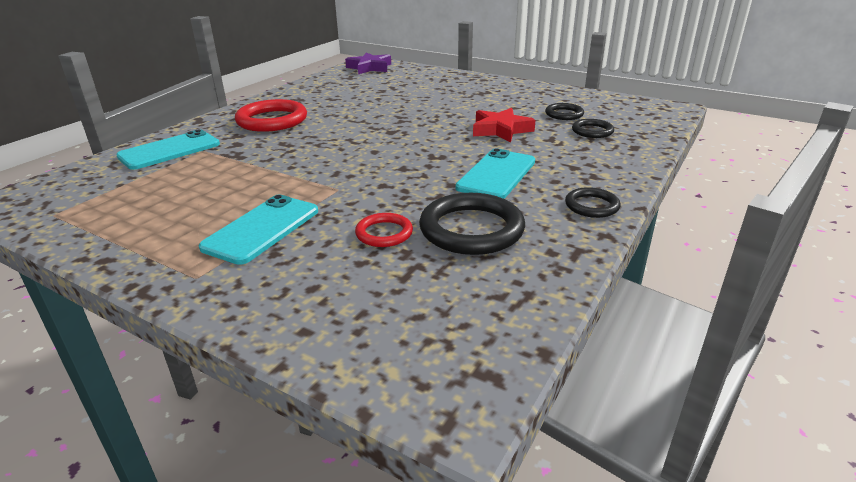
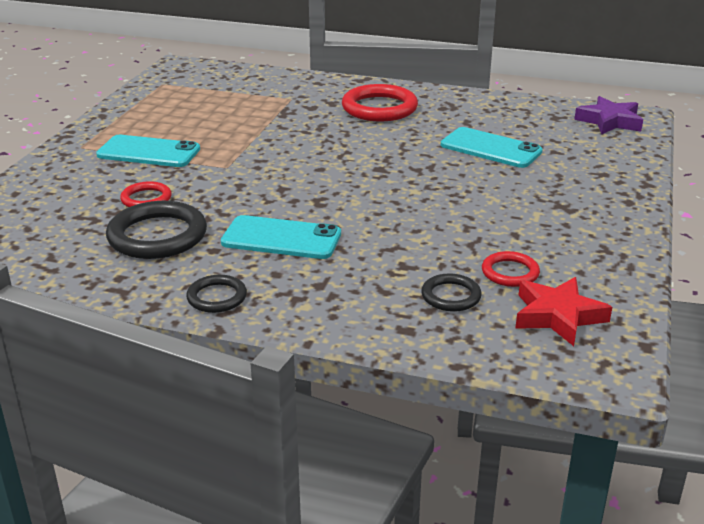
camera: 75 degrees right, 0 degrees up
turquoise phone [116,129,220,170] -> turquoise phone moved to [441,127,543,168]
red star [473,108,536,142] -> red star moved to [515,277,612,346]
black ring [545,103,584,120] -> red ring [482,251,540,287]

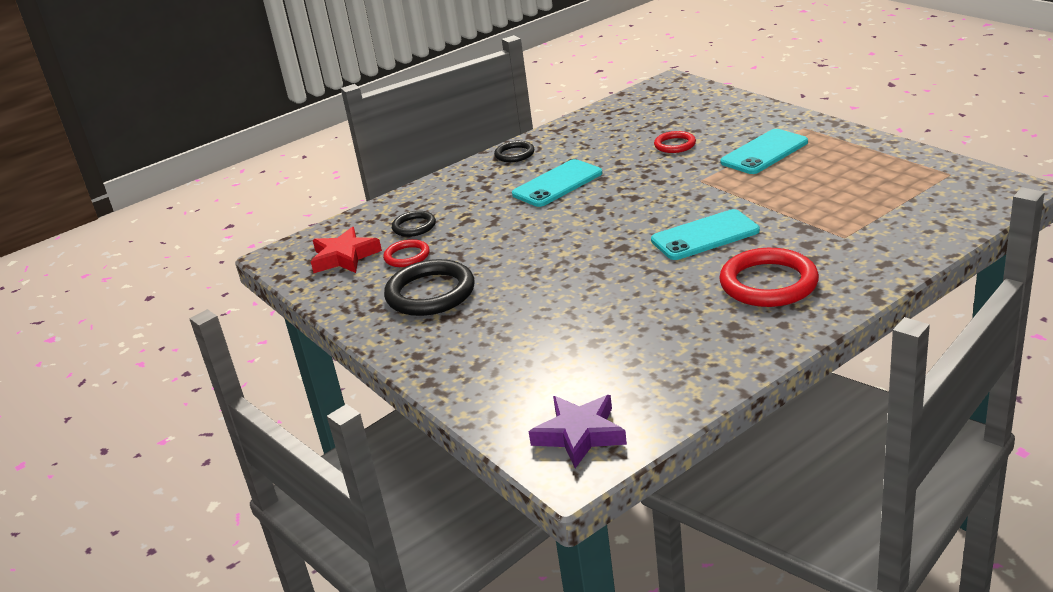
camera: 130 degrees right, 0 degrees up
black ring [106,201,207,259] -> black ring moved to [384,259,475,316]
turquoise phone [441,127,543,168] -> turquoise phone moved to [651,209,760,260]

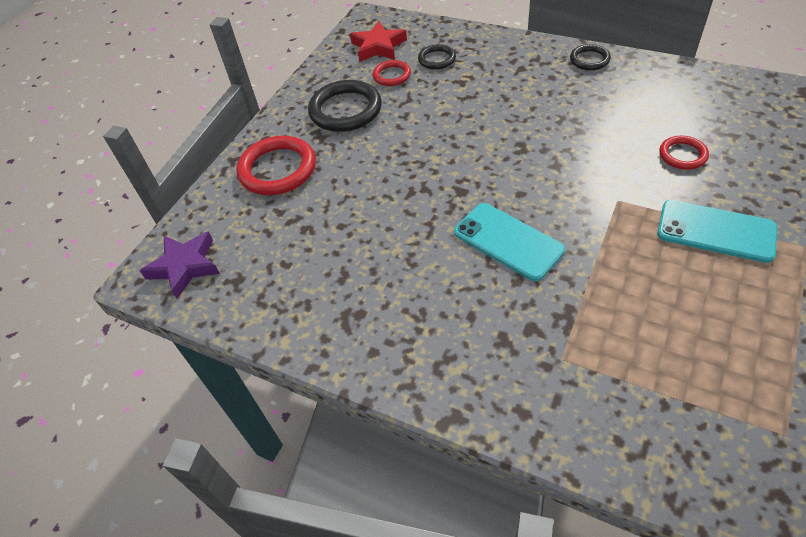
camera: 65 degrees right, 20 degrees up
turquoise phone [512,159,602,207] -> none
red ring [719,248,819,307] -> red ring moved to [236,136,316,195]

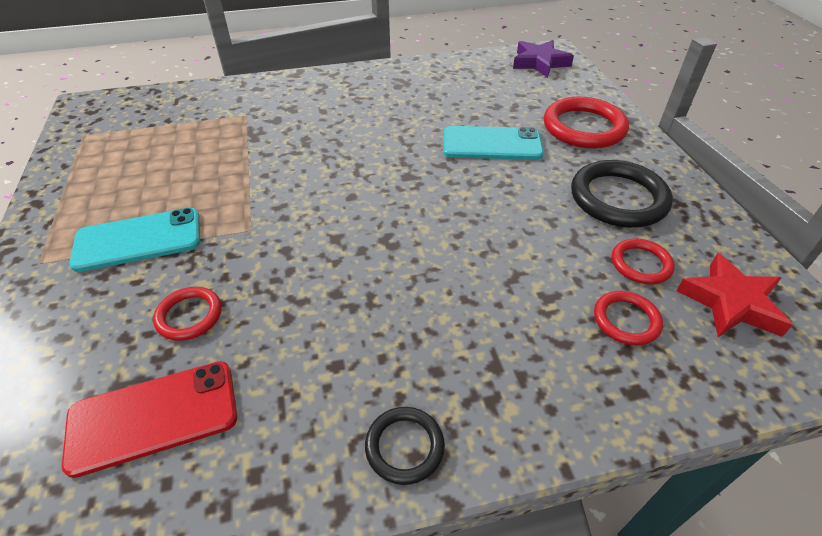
camera: 135 degrees right, 5 degrees down
black ring [418,44,456,70] -> red ring [594,291,663,346]
turquoise phone [454,203,565,281] -> turquoise phone moved to [444,126,544,160]
none -> red phone [62,361,237,478]

